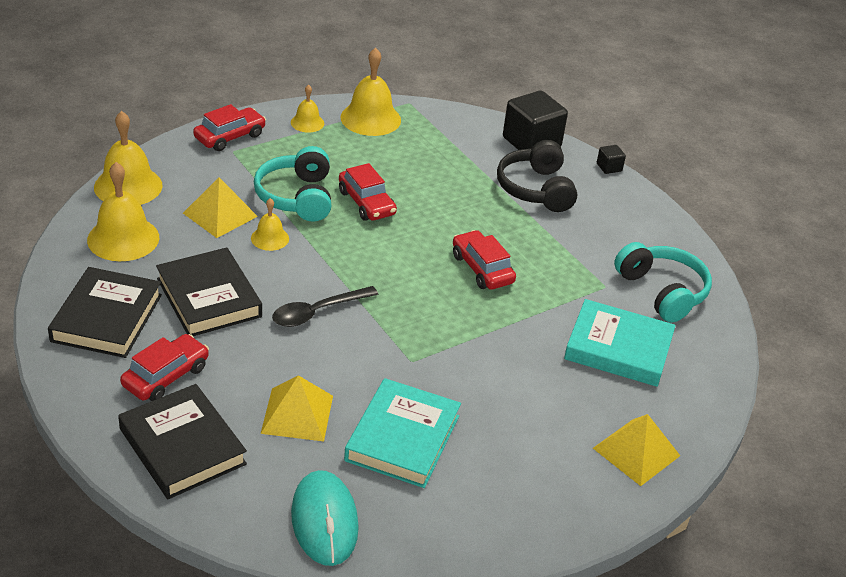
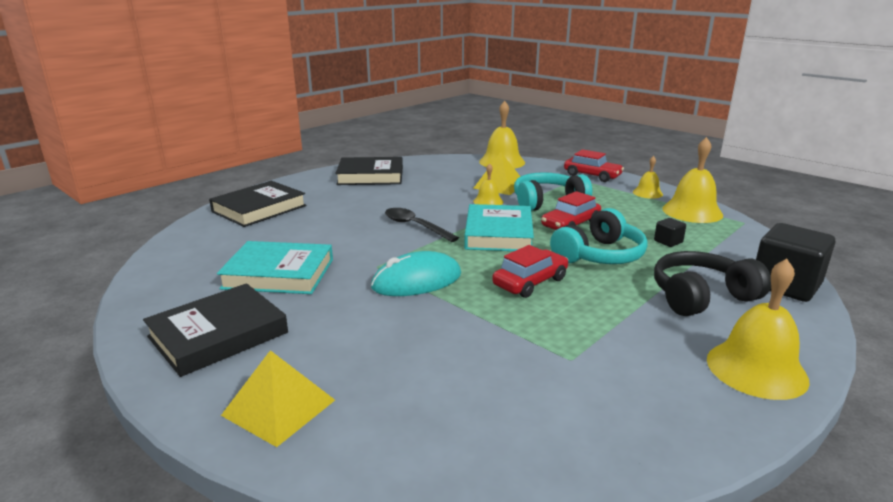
camera: 80 degrees right, 15 degrees down
yellow bell [87,162,159,261] -> yellow bell moved to [707,259,810,400]
red car [120,334,209,401] -> none
black book [156,247,262,336] -> black book moved to [143,283,288,377]
yellow pyramid [261,375,333,441] -> none
turquoise mouse [291,470,359,566] -> turquoise mouse moved to [371,251,461,296]
turquoise book [564,299,676,387] -> turquoise book moved to [464,204,534,251]
black cube [597,145,626,174] -> black cube moved to [654,218,686,247]
turquoise headphones [614,242,712,323] -> turquoise headphones moved to [550,208,648,264]

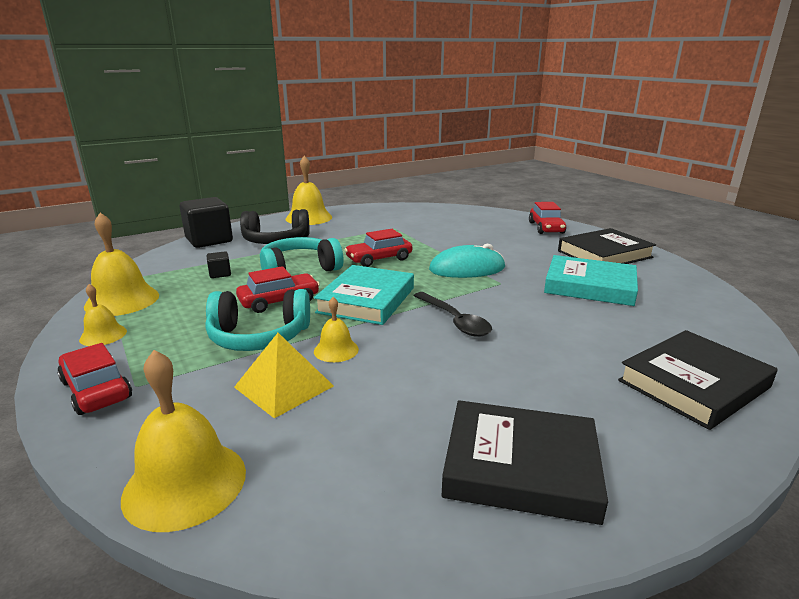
camera: 165 degrees left, 0 degrees up
yellow pyramid [221,350,335,447] -> red car [529,202,566,234]

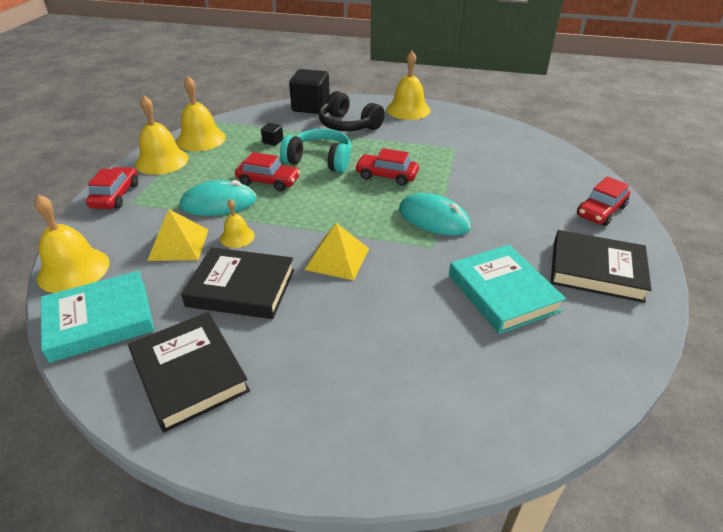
camera: 45 degrees right, 15 degrees up
yellow bell [79,284,127,346] -> yellow bell [135,95,189,175], size x1.82
turquoise headphones [205,289,310,351] -> turquoise mouse [180,180,256,216]
turquoise book [314,265,414,325] -> turquoise book moved to [41,271,155,363]
black spoon [413,292,492,337] -> yellow pyramid [305,223,369,280]
black book [618,330,778,430] -> black book moved to [181,247,294,319]

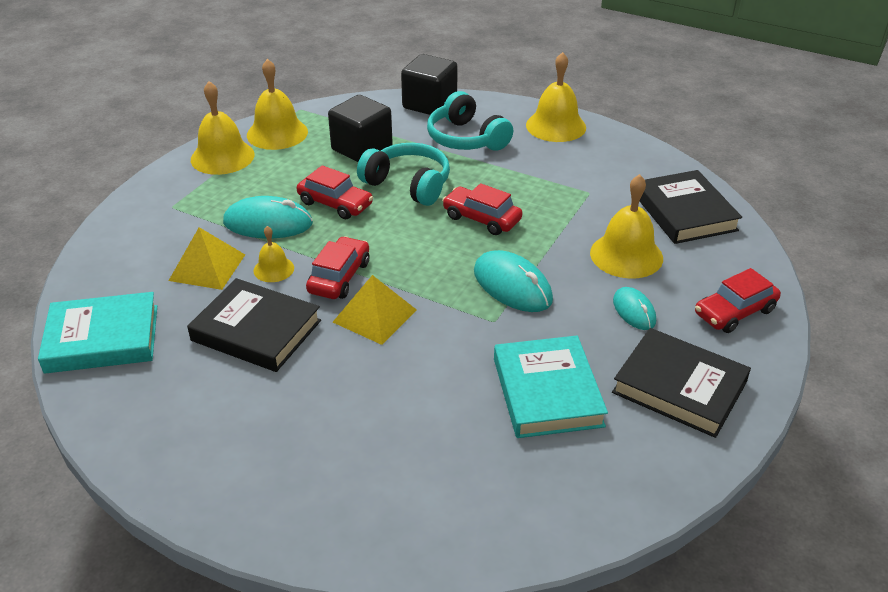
camera: 15 degrees right, 0 degrees up
yellow bell [34,194,109,293] -> yellow bell moved to [590,174,663,279]
red car [86,167,138,209] -> red car moved to [306,236,369,299]
black book [128,312,250,433] -> black book moved to [639,170,742,244]
black cube [261,123,283,146] -> black cube [328,95,393,162], size x2.24
black headphones [319,91,385,131] -> turquoise headphones [427,91,513,151]
none -> turquoise mouse [613,287,656,330]

